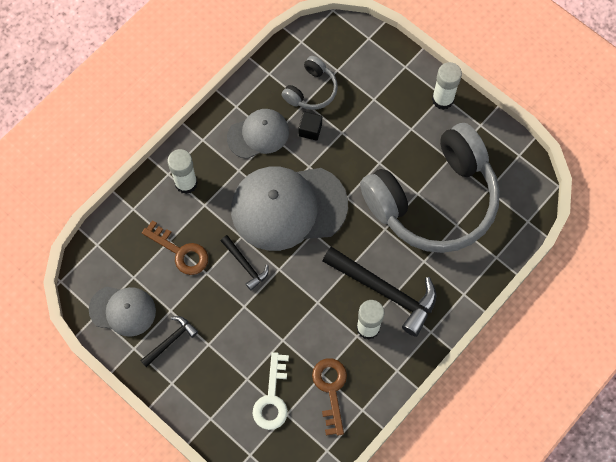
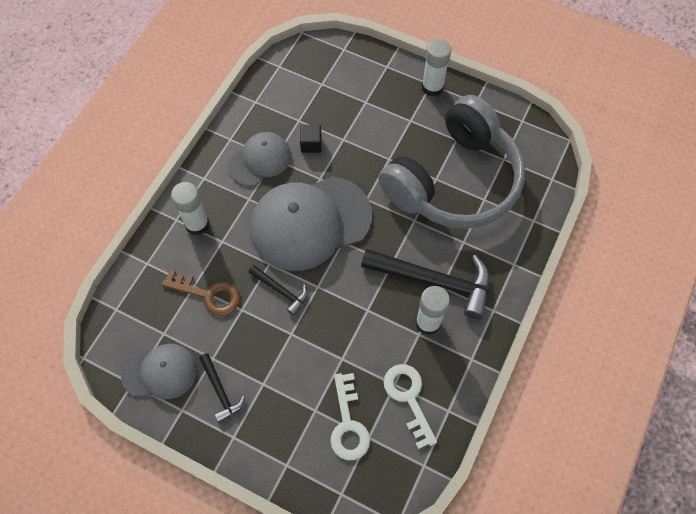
camera: 15 degrees left, 5 degrees down
black hammer [140,316,198,367] -> black hammer turned 120 degrees clockwise [199,353,245,423]
grey headphones [282,56,338,110] -> none
brown key [312,358,347,436] -> white key [384,364,437,449]

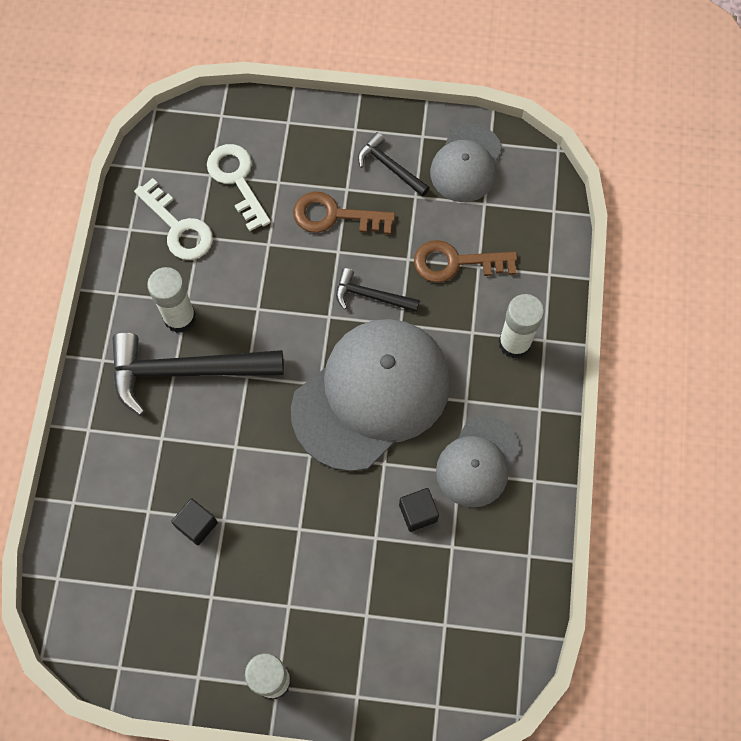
camera: 160 degrees right, 5 degrees up
grey cap [121,344,197,399] -> grey cap turned 45 degrees counterclockwise [430,124,502,202]
grey headphones [379,95,525,229] -> black cube [171,498,218,545]
none -> brown key [293,191,395,235]

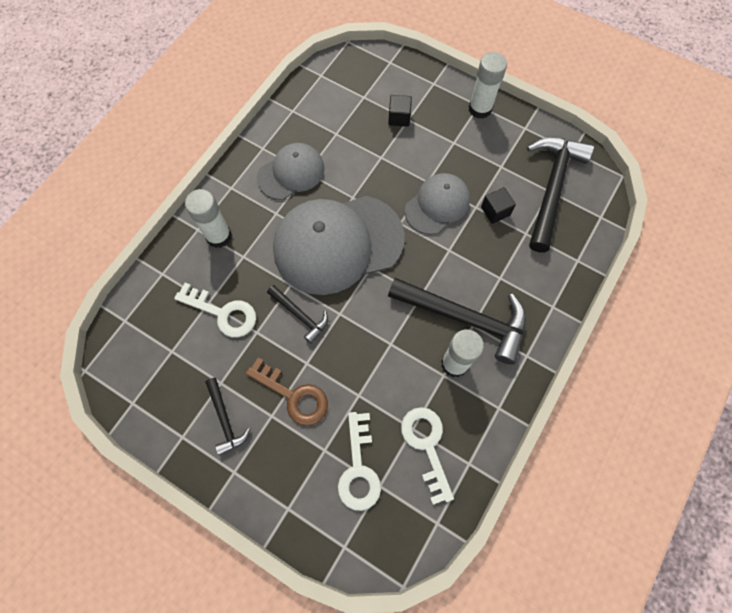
camera: 155 degrees left, 0 degrees up
black cube [399,488,439,532] -> black cube moved to [388,95,412,127]
brown key [414,240,517,283] -> white key [174,283,256,338]
grey cap [430,124,502,202] -> grey cap moved to [405,173,470,235]
none -> black hammer [527,137,594,252]

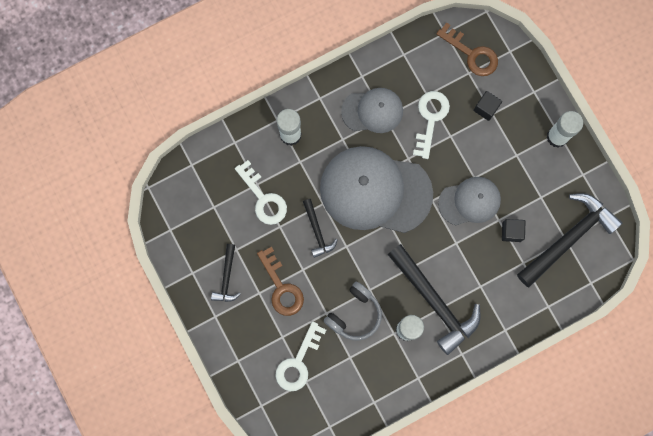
camera: 30 degrees right, 10 degrees up
white key [401,407,454,505] -> white key moved to [413,91,450,159]
none -> grey headphones [324,282,382,340]
none -> brown key [436,22,498,76]

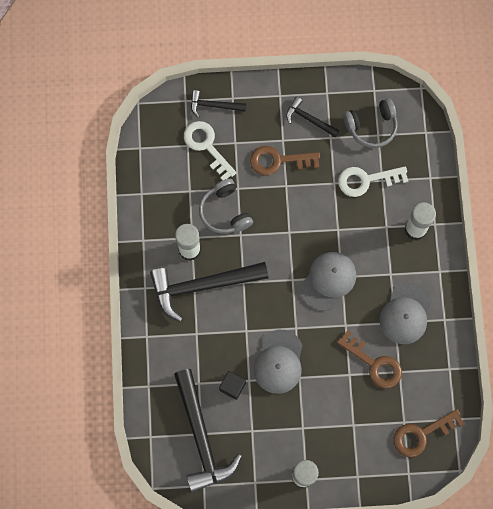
camera: 115 degrees right, 5 degrees down
black hammer [303,199,337,258] -> black hammer moved to [191,90,246,118]
grey cap [320,146,433,233] -> grey cap [300,252,356,311], size x0.55
white key [413,91,450,159] -> brown key [337,330,402,388]
black cube [473,91,502,121] -> none
none -> grey headphones [343,98,398,148]

